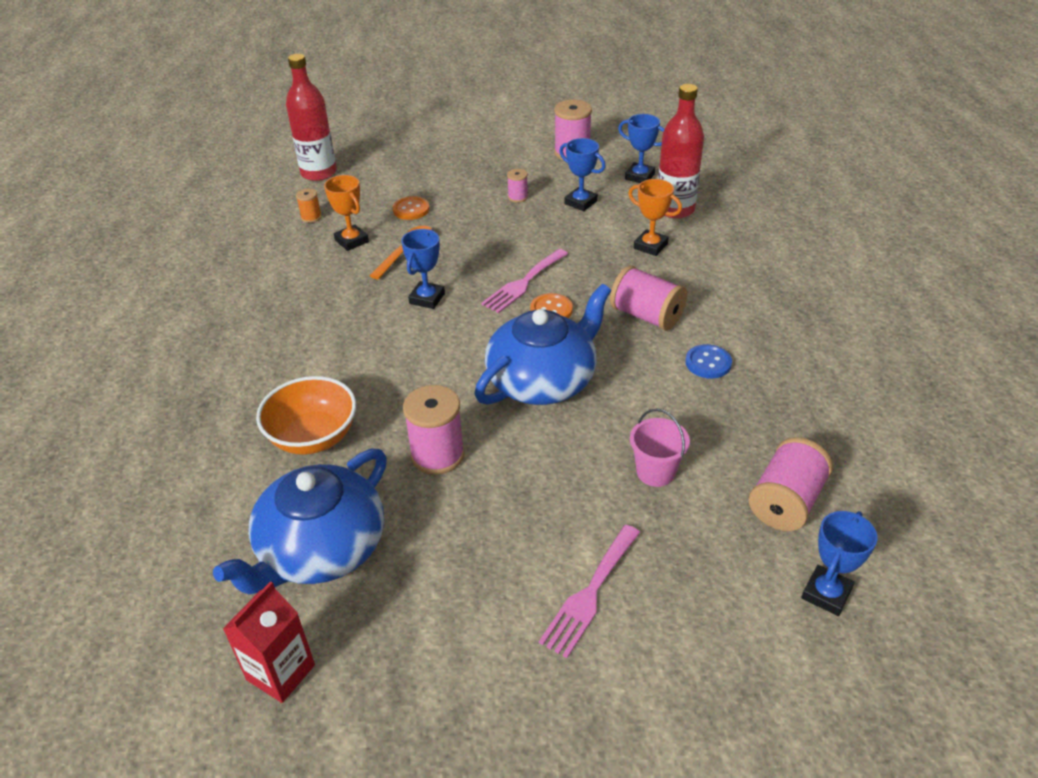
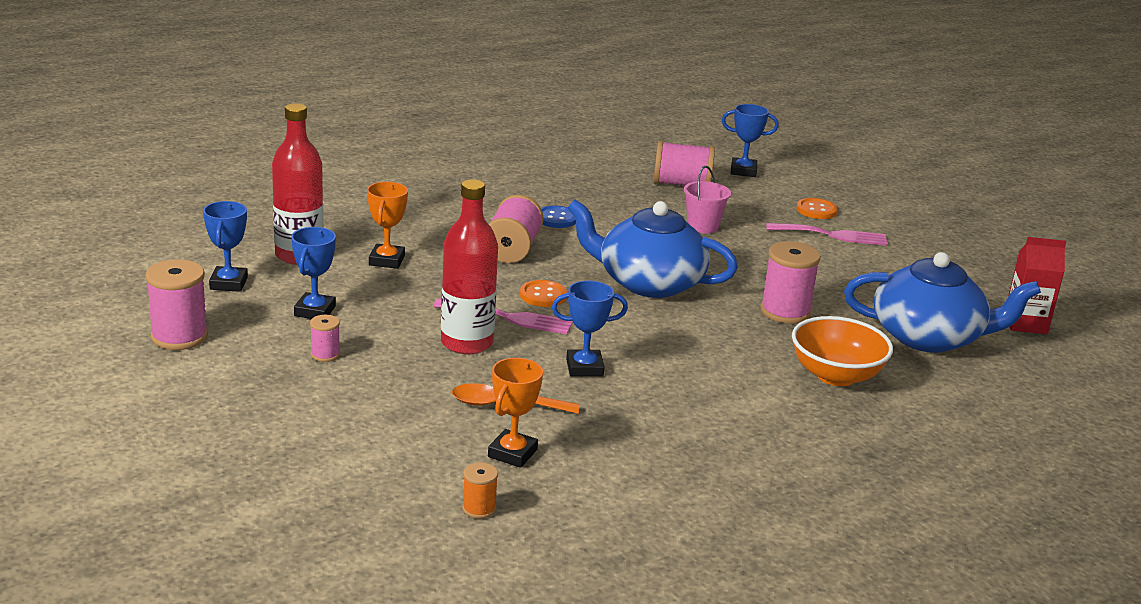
camera: 120 degrees left, 15 degrees down
red bottle [286,54,337,181] -> red bottle moved to [441,179,498,355]
orange button [393,196,430,220] -> orange button moved to [796,198,838,219]

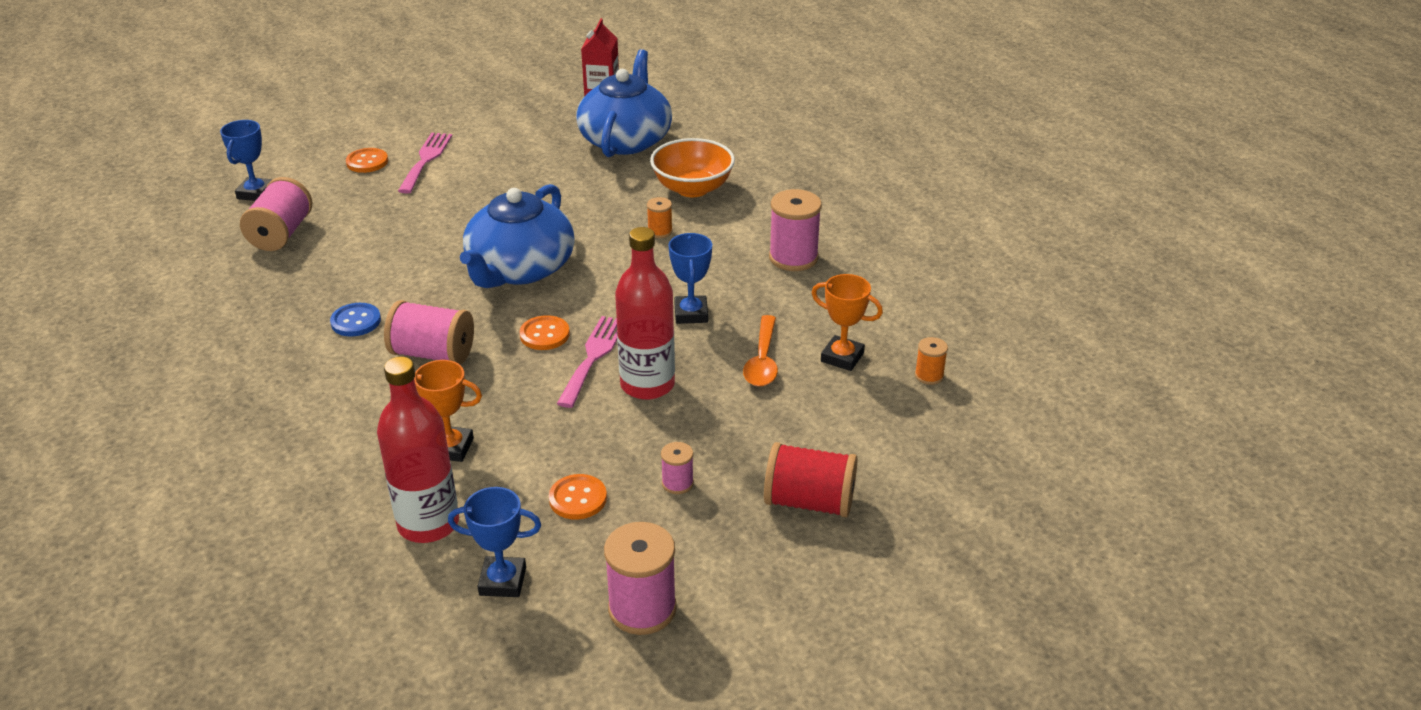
camera: 85 degrees left, 10 degrees up
blue trophy [291,227,336,319] -> orange button [549,474,607,520]
pink bucket [684,166,731,233] -> none
pink spool [760,241,821,324] -> pink spool moved to [769,189,822,271]
none -> orange spool [647,197,673,238]
none -> red spool [764,442,858,517]

